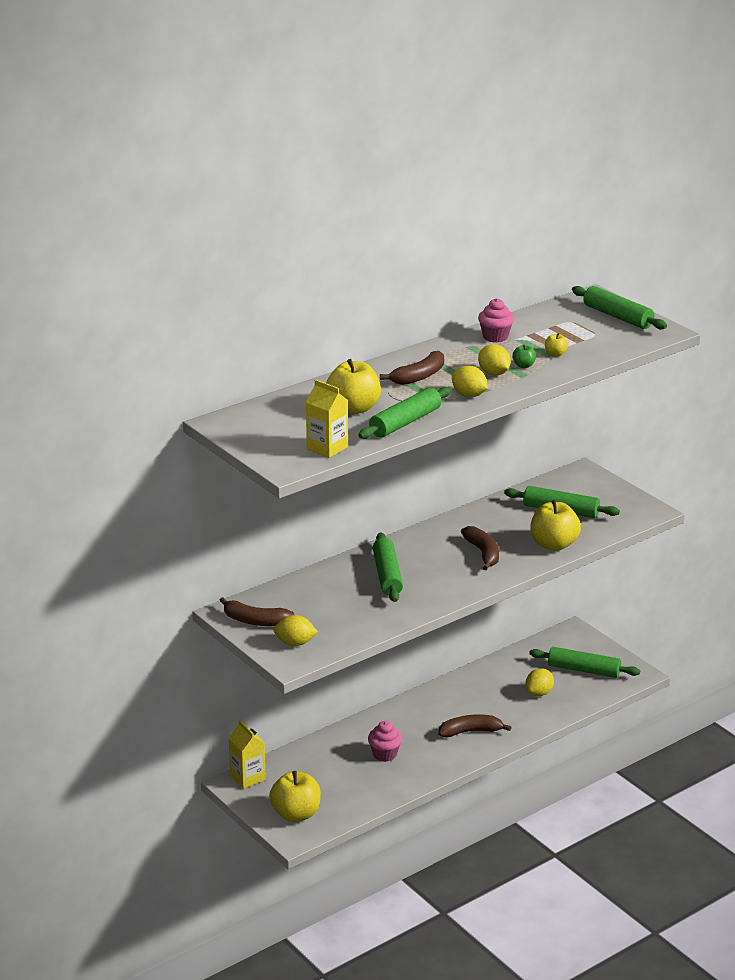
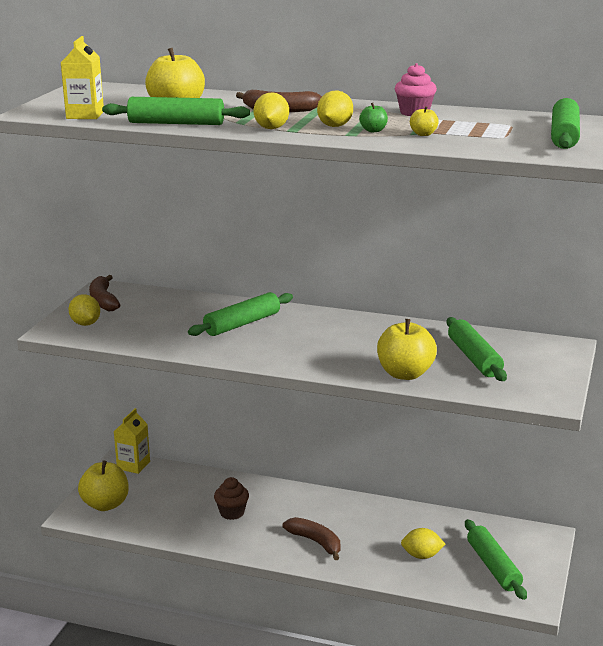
camera: 55 degrees right, 5 degrees down
pink cupcake [368,721,402,762] -> brown cupcake [214,477,249,520]
brown banana [461,526,499,570] -> none

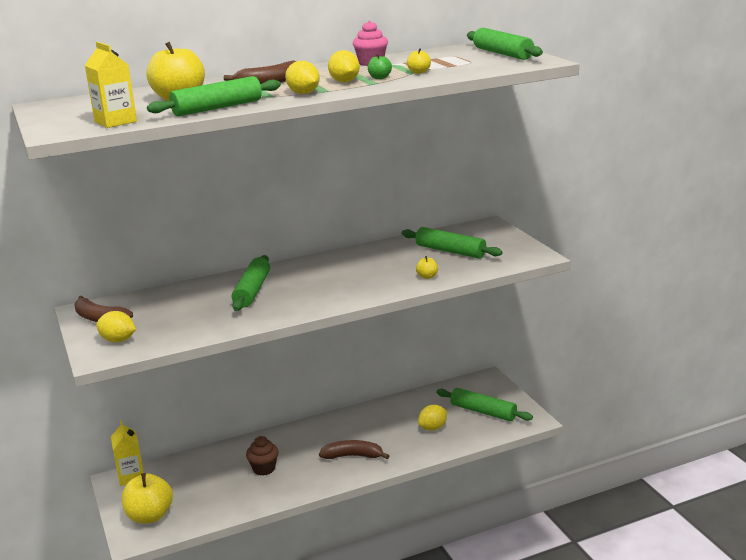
camera: 40 degrees left, 0 degrees up
yellow apple [377,319,437,380] -> yellow apple [416,256,438,279], size x0.45

